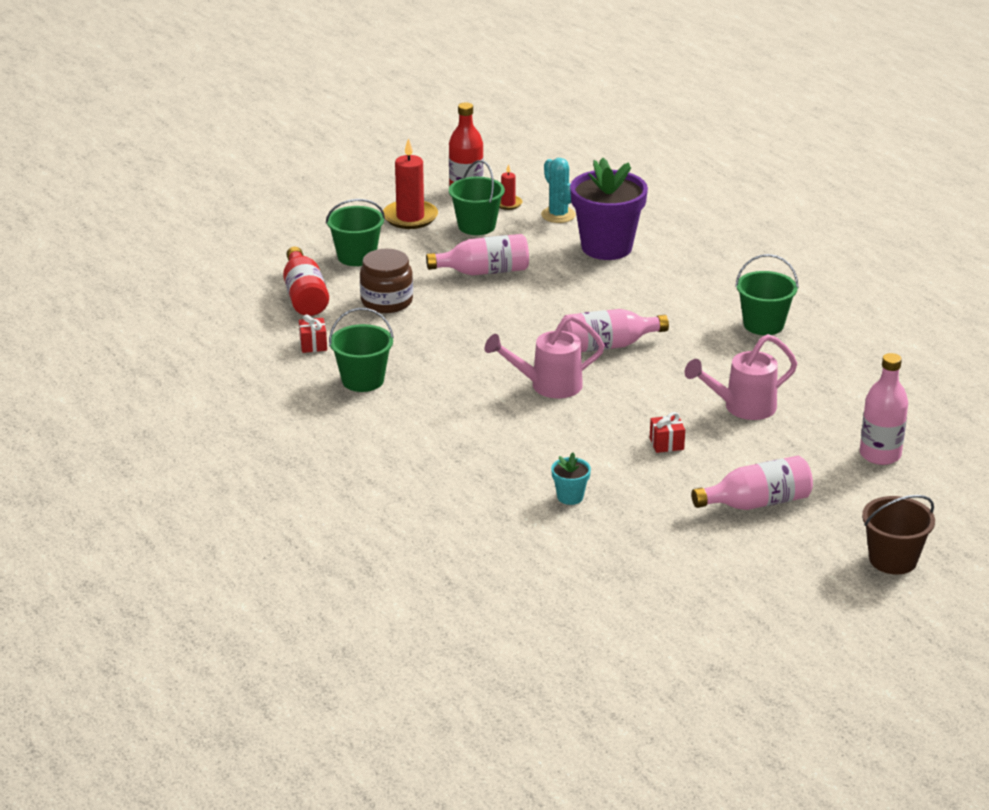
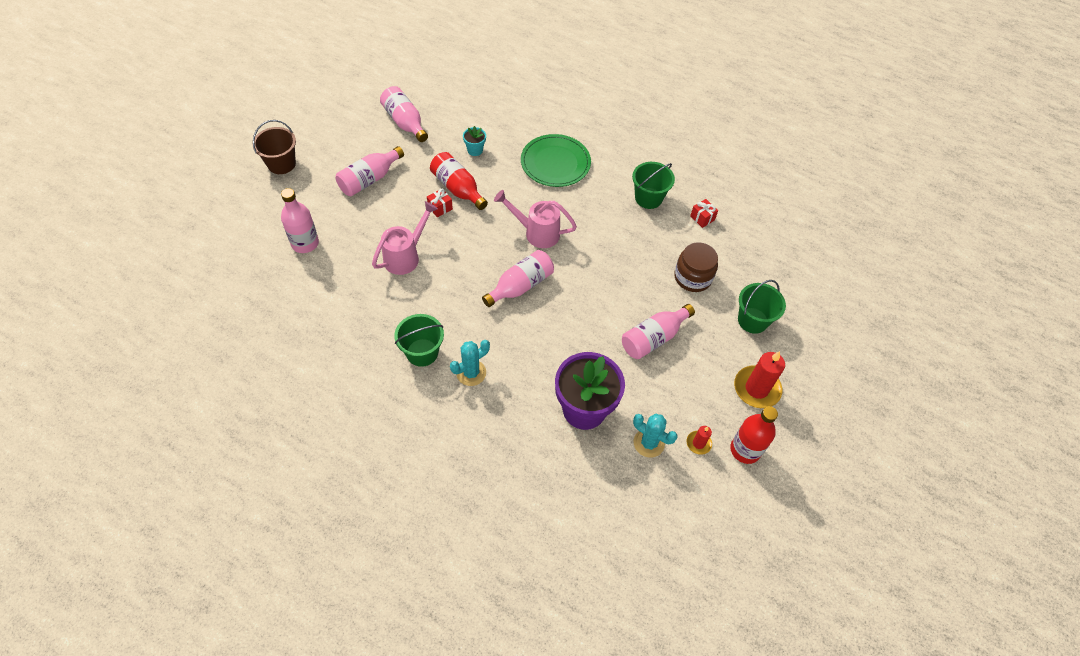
camera: 150 degrees right, 25 degrees up
red bottle [283,247,329,316] -> red bottle moved to [430,152,488,210]
green bucket [449,160,505,235] -> none
pink watering can [485,315,605,398] -> pink watering can turned 120 degrees counterclockwise [494,190,577,248]
none -> pink bottle [380,86,428,142]
none -> turquoise cactus [450,340,490,386]
none -> green plate [521,134,591,187]

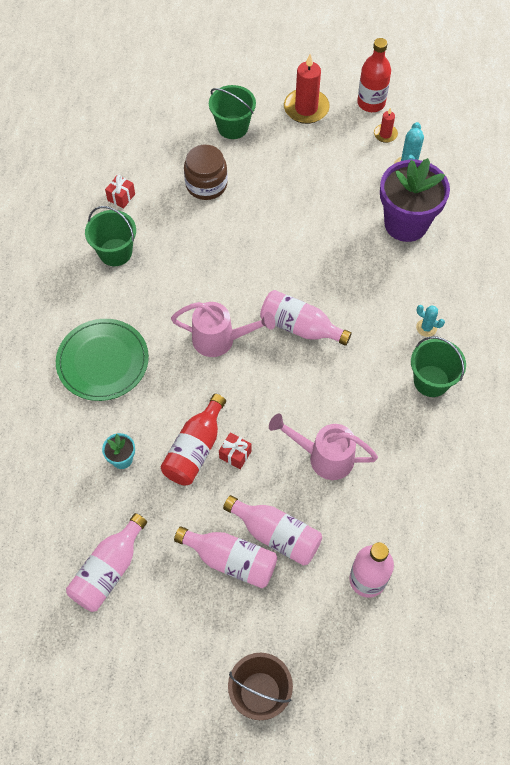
camera: 110 degrees left, 5 degrees up
turquoise cactus [450,340,490,386] -> turquoise cactus [416,305,445,337], size x0.64
pink watering can [494,190,577,248] -> pink watering can turned 75 degrees counterclockwise [171,302,275,357]
pink bottle [622,304,695,359] -> pink bottle moved to [223,495,322,566]

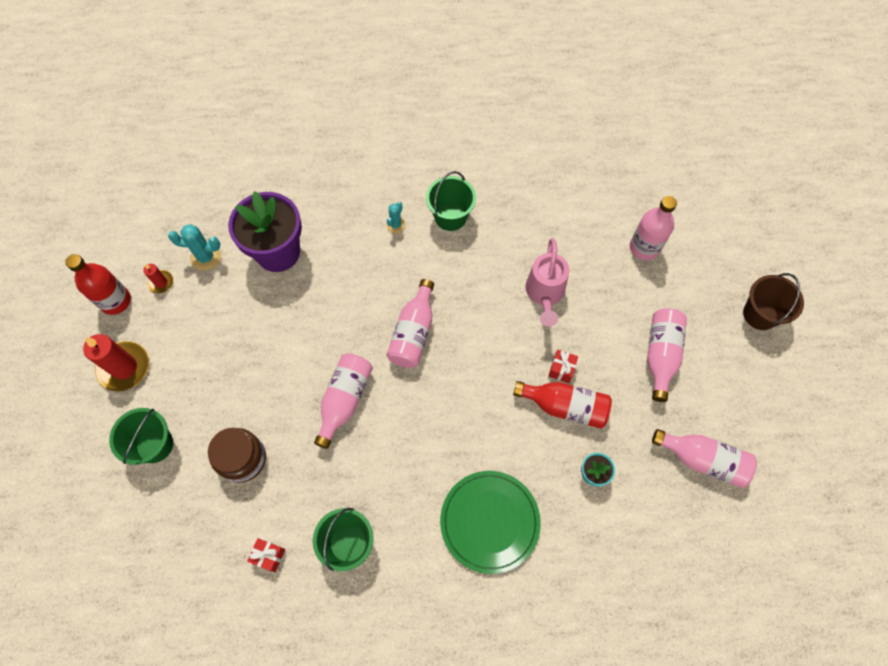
camera: 100 degrees left, 5 degrees up
pink watering can [171,302,275,357] -> none
pink bottle [223,495,322,566] -> pink bottle moved to [314,353,373,449]

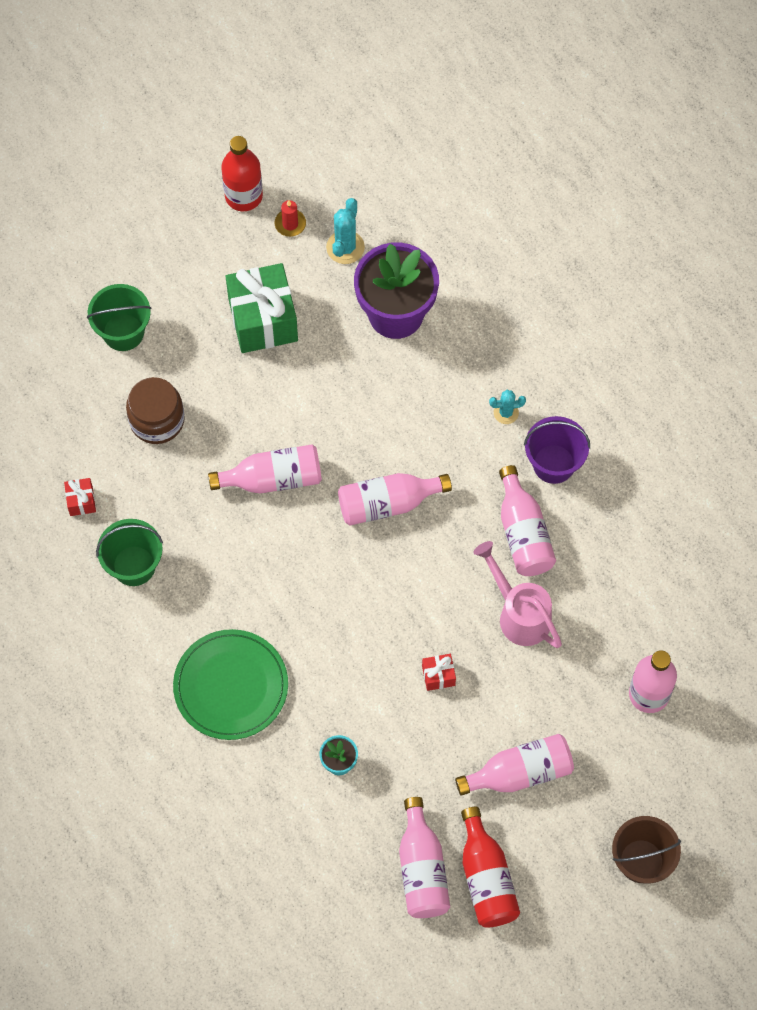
camera: 60 degrees right, 0 degrees up
red candle [83,334,149,391] -> none
turquoise cactus [168,224,221,271] -> turquoise cactus turned 45 degrees clockwise [326,198,365,264]
green bucket [426,171,476,231] -> purple bucket [524,416,590,484]
red bottle [513,381,612,429] -> red bottle moved to [461,807,520,928]
pink watering can [525,238,569,327] -> pink watering can turned 75 degrees clockwise [473,541,562,648]
none -> green gift [226,263,298,353]
none -> pink bottle [499,465,556,576]

